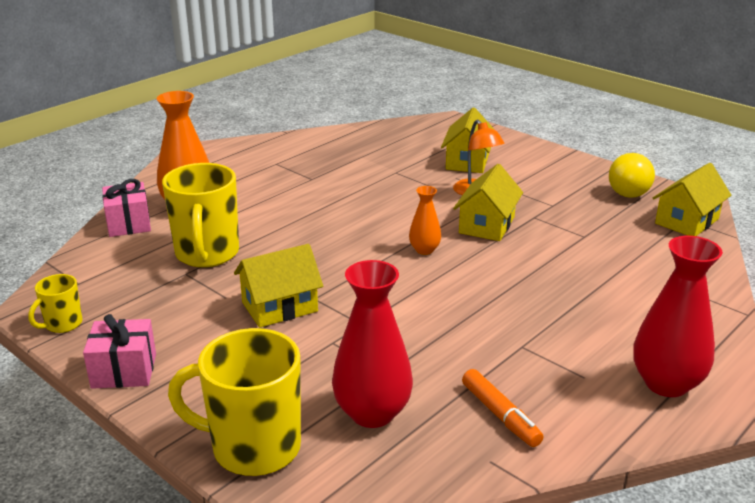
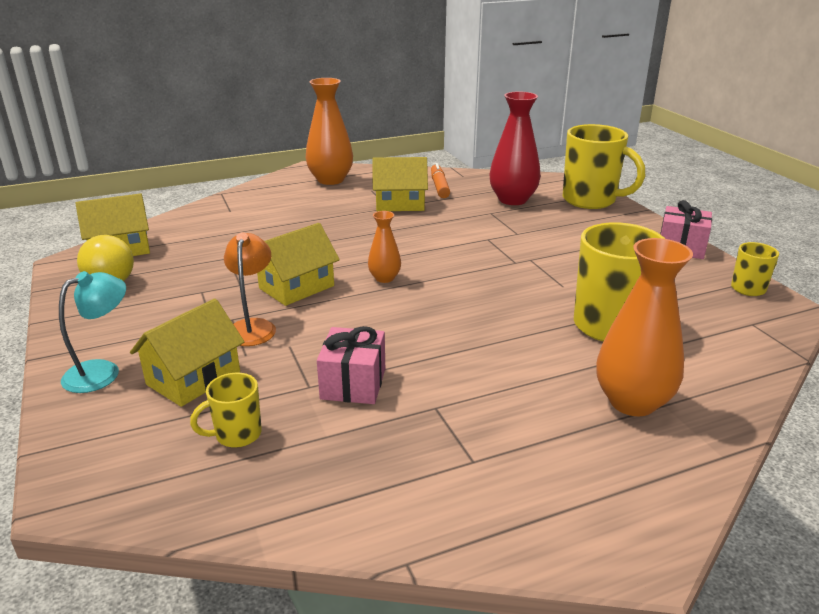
camera: 155 degrees left, 0 degrees up
pink gift [102,179,151,237] -> pink gift moved to [317,326,385,404]
yellow house [234,244,323,328] -> yellow house moved to [372,157,428,211]
red vase [633,236,723,397] -> orange vase [306,78,353,185]
none -> turquoise lamp [59,271,126,393]
none -> yellow mug [190,373,262,448]

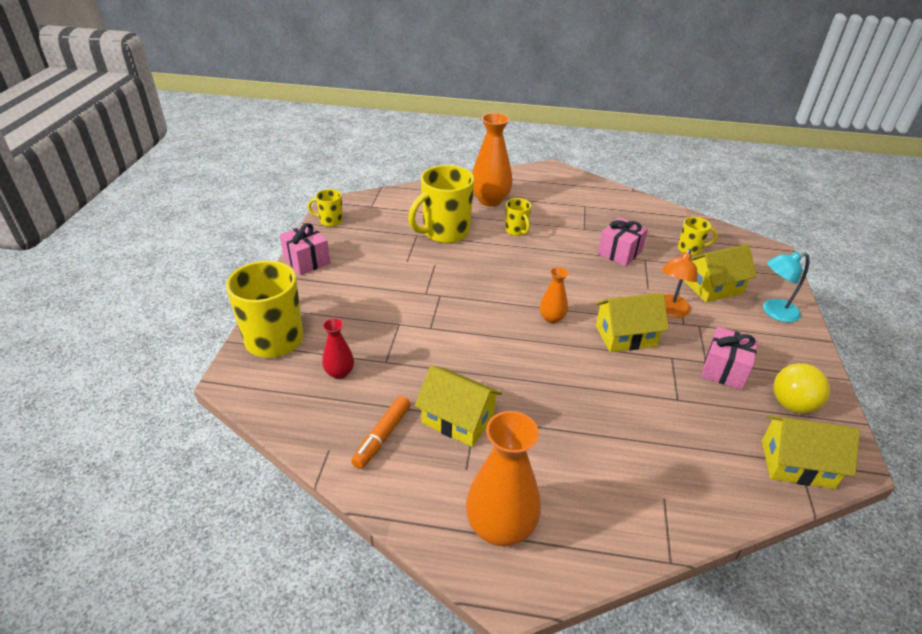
camera: 150 degrees left, 10 degrees up
red vase [489,91,541,205] -> red vase [322,318,354,379], size x0.53
none -> yellow mug [505,198,531,236]
none -> pink gift [701,327,758,390]

